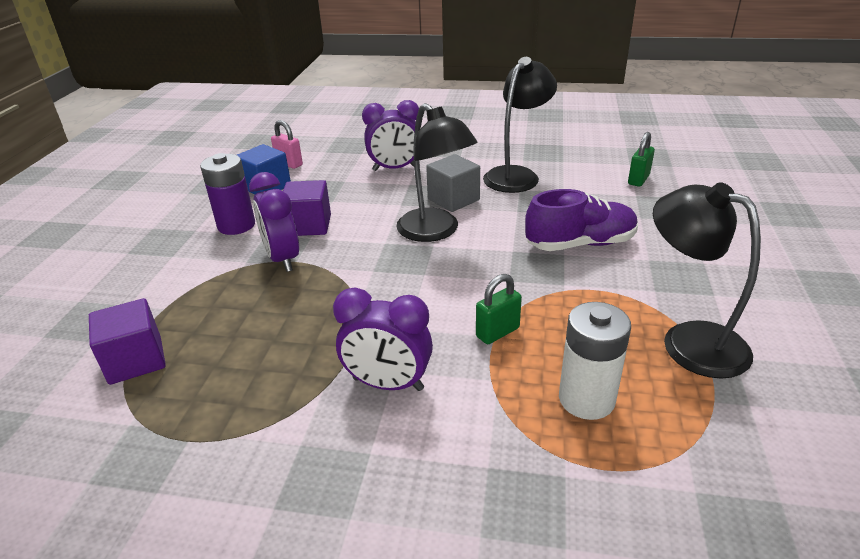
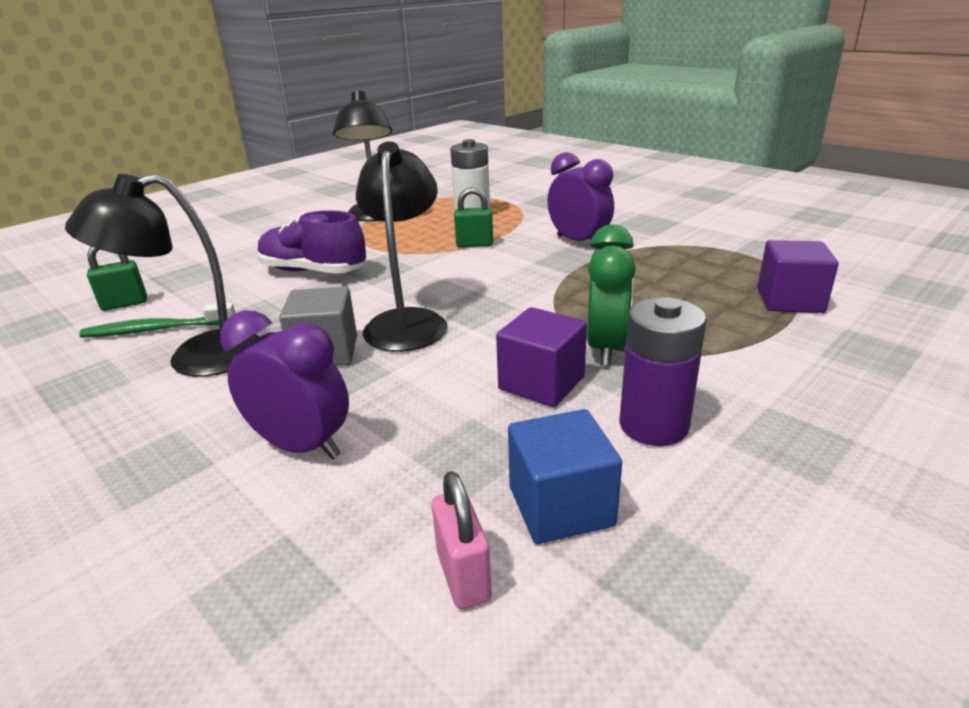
camera: 145 degrees left, 5 degrees down
purple clock [249,172,299,272] -> green clock [587,224,636,365]
none -> green toothbrush [79,303,235,338]

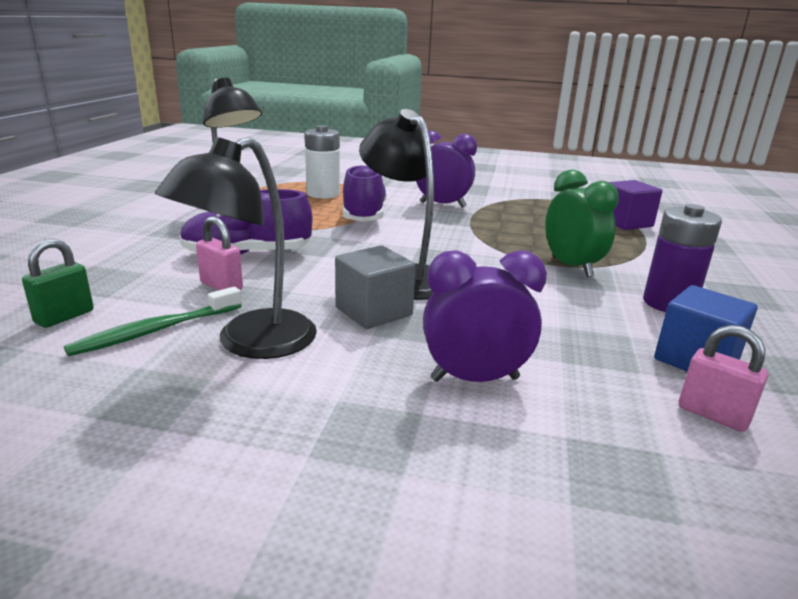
camera: 35 degrees left, 5 degrees down
green padlock [454,187,493,247] -> purple shoe [343,165,387,222]
purple cube [496,307,587,407] -> none
none -> pink padlock [196,216,243,290]

